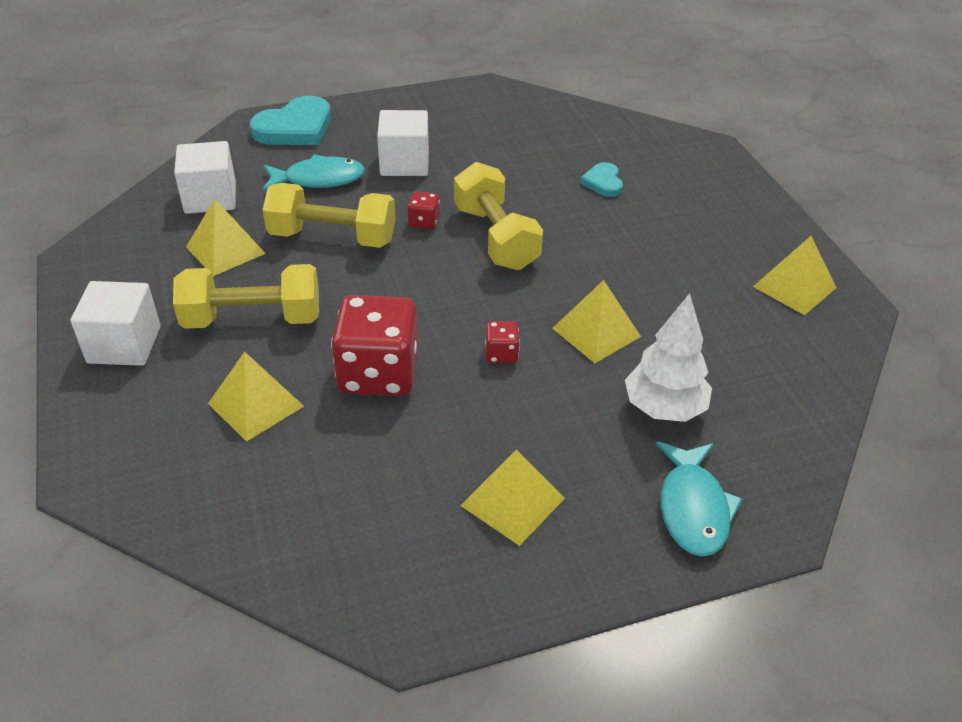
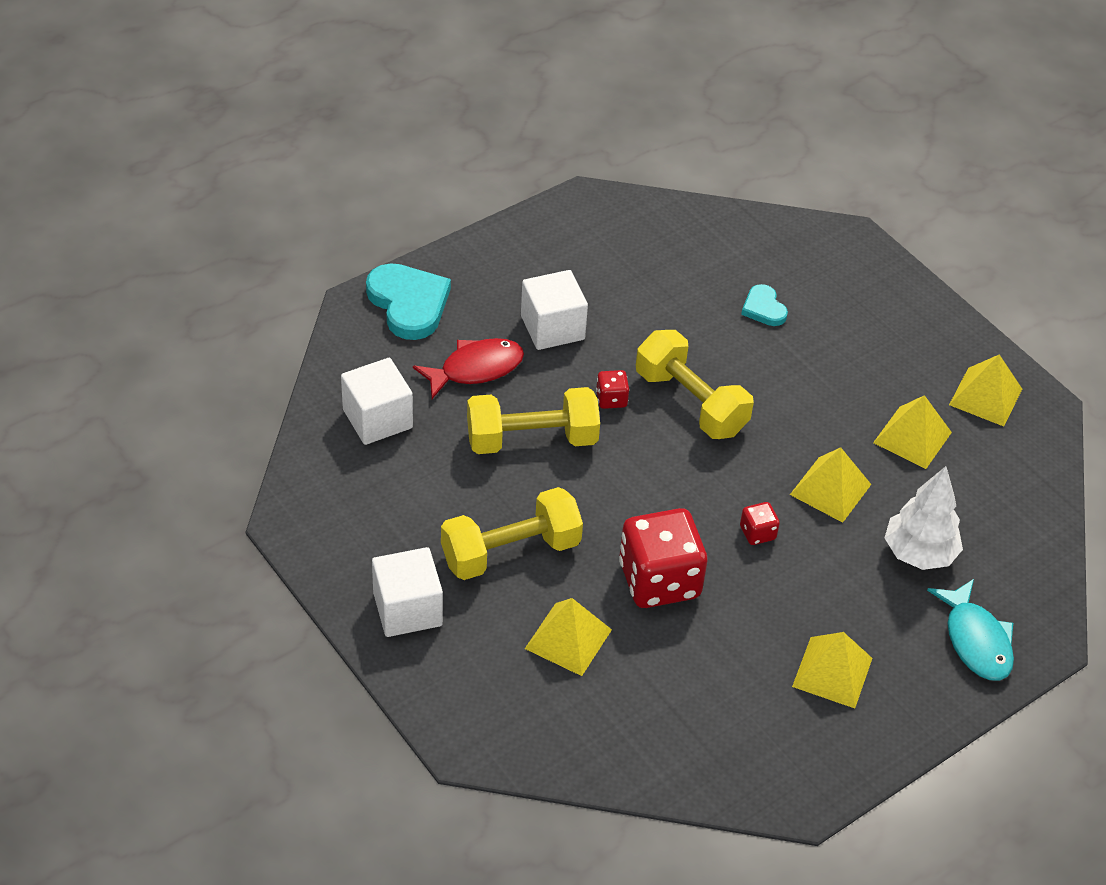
camera: 20 degrees left, 5 degrees up
yellow pyramid [186,199,266,276] -> yellow pyramid moved to [873,395,952,469]
turquoise heart [250,96,331,145] -> turquoise heart turned 60 degrees counterclockwise [366,263,451,340]
turquoise fish [263,154,365,191] -> red fish [413,338,524,399]

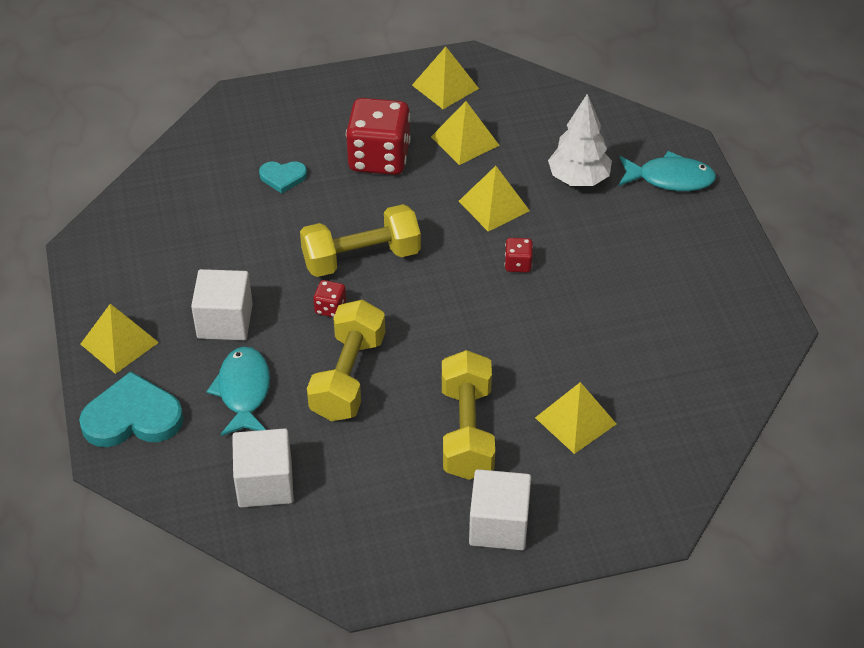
camera: 65 degrees left, 0 degrees up
red fish [413,338,524,399] -> turquoise fish [207,347,270,436]
red dice [619,508,707,608] -> red dice moved to [346,98,411,175]
yellow pyramid [792,632,872,708] -> yellow pyramid moved to [81,304,159,374]

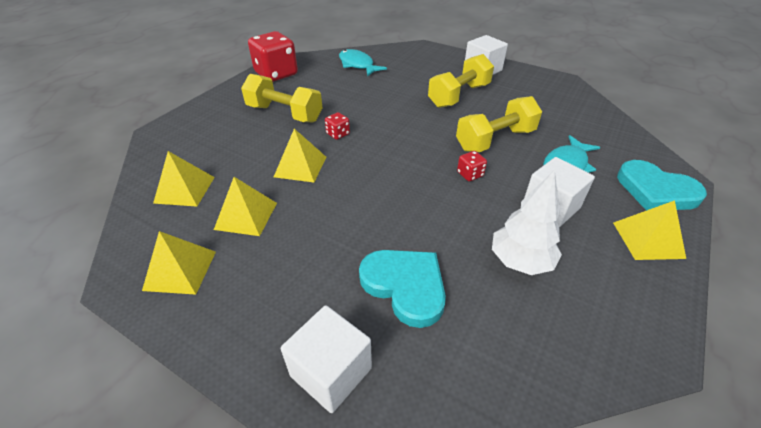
camera: 135 degrees left, 5 degrees down
white cube [232,428,294,508] -> white cube moved to [281,305,372,413]
turquoise heart [259,162,307,193] -> turquoise heart [359,250,446,328], size x1.85
yellow dumbbell [300,204,421,277] -> yellow dumbbell moved to [241,74,322,122]
red dice [346,98,411,175] -> red dice moved to [248,31,298,82]
yellow pyramid [535,382,616,454] -> yellow pyramid moved to [153,151,215,206]
white tree [548,94,612,186] -> white tree moved to [492,170,562,275]
turquoise fish [619,151,716,191] -> turquoise fish moved to [339,49,387,77]

